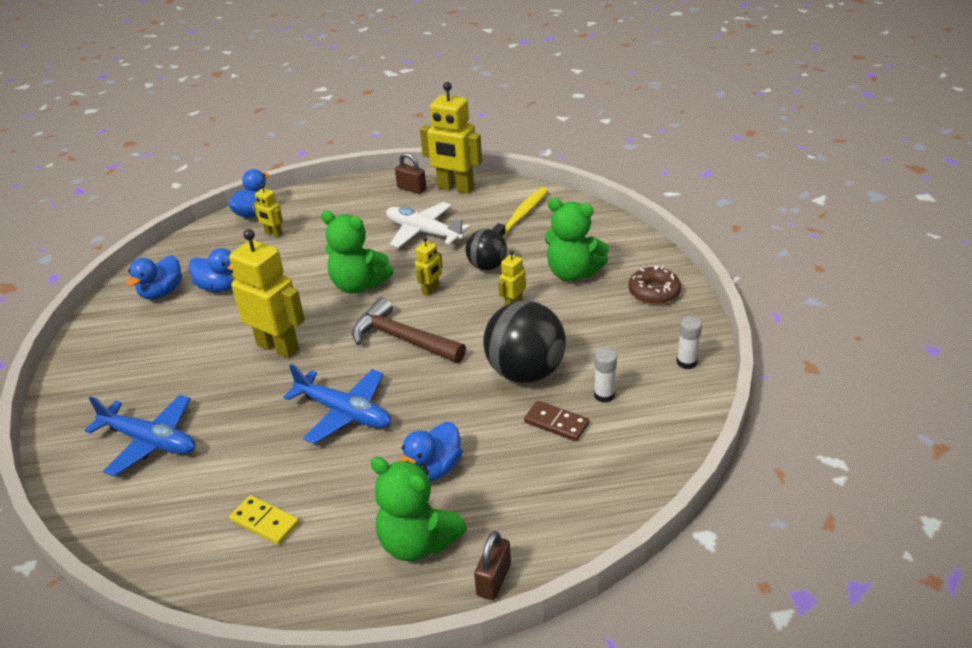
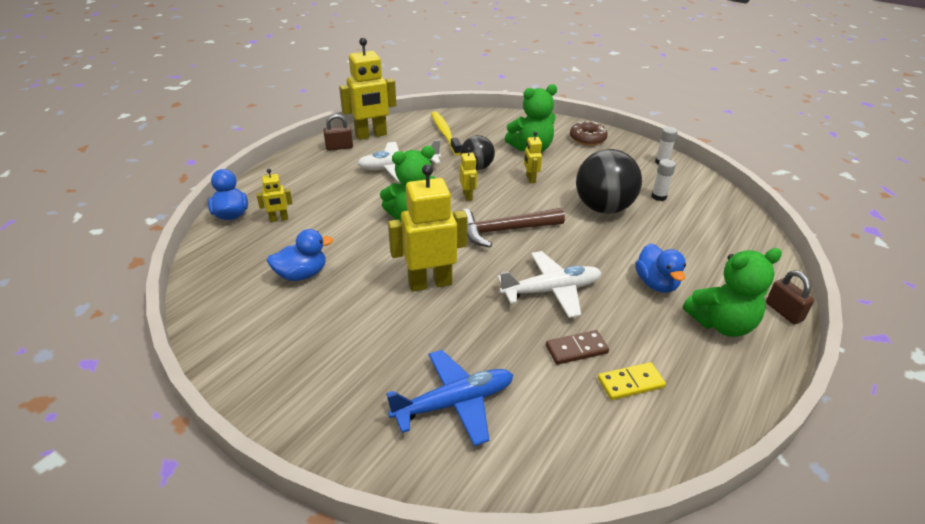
camera: 50 degrees left, 0 degrees up
blue duck [126,255,182,300] -> none
blue plane [283,364,391,444] -> white plane [497,251,602,318]
brown domino [524,401,589,441] -> brown domino moved to [546,330,609,365]

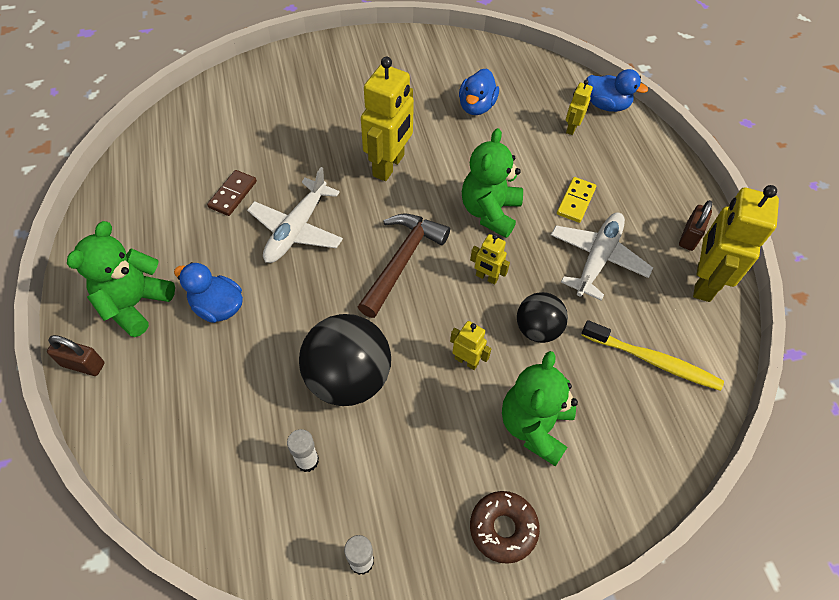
camera: 130 degrees right, 20 degrees up
blue plane [386,350,513,446] -> none
yellow domino [598,362,666,400] -> yellow domino moved to [557,177,596,223]

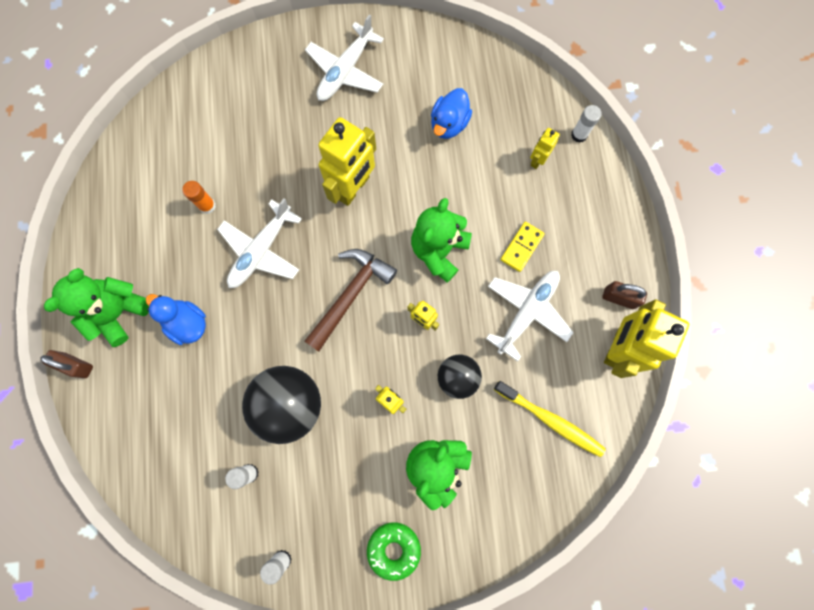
camera: 10 degrees right, 20 degrees up
brown domino [207,170,257,216] -> orange glue stick [182,181,216,214]
brown donut [470,491,540,564] -> green donut [367,522,421,581]
blue duck [586,69,648,112] -> white glue stick [571,105,602,143]
brown padlock [679,200,713,251] -> brown padlock turned 75 degrees clockwise [602,281,647,309]
none -> white plane [305,14,384,101]

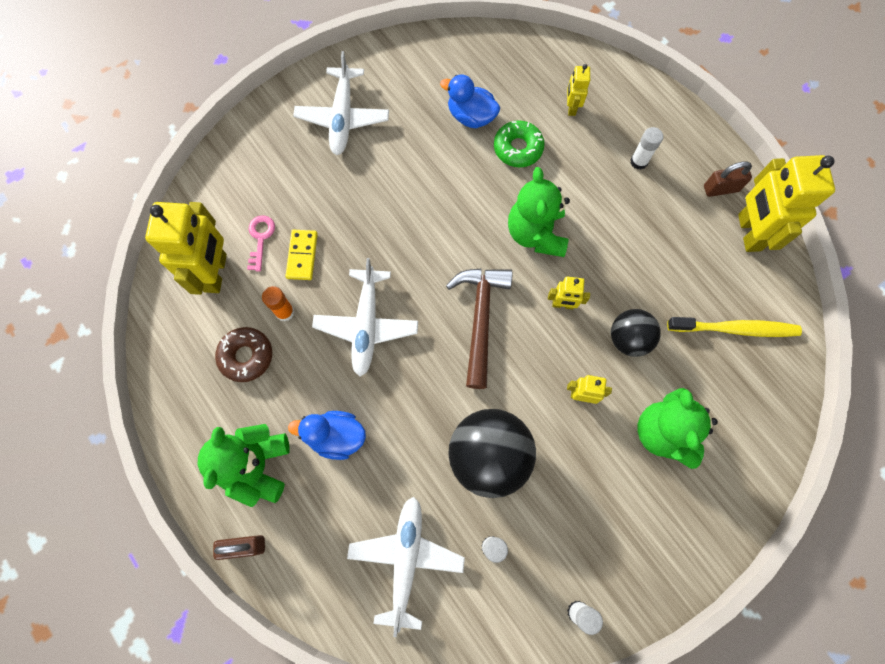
camera: 30 degrees left, 5 degrees down
yellow robot [318,117,376,206] -> yellow robot moved to [145,202,227,295]
green donut [367,522,421,581] -> green donut moved to [494,120,545,167]
blue duck [431,88,472,139] -> blue duck turned 120 degrees clockwise [440,75,500,128]
white plane [486,271,574,362] -> white plane moved to [347,497,465,637]
yellow domino [500,222,545,272] -> yellow domino moved to [285,230,318,280]
white glue stick [571,105,602,143] -> white glue stick moved to [630,127,663,170]
none -> brown donut [215,327,272,382]
none -> pink key [247,215,275,271]

